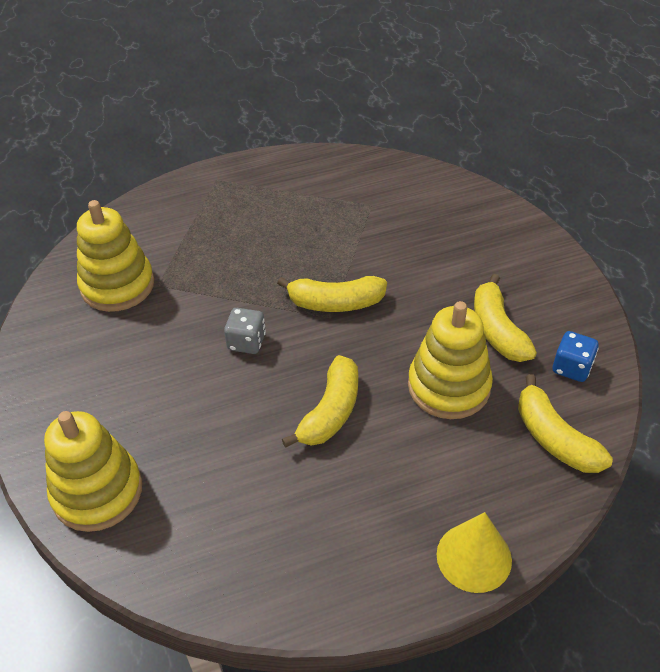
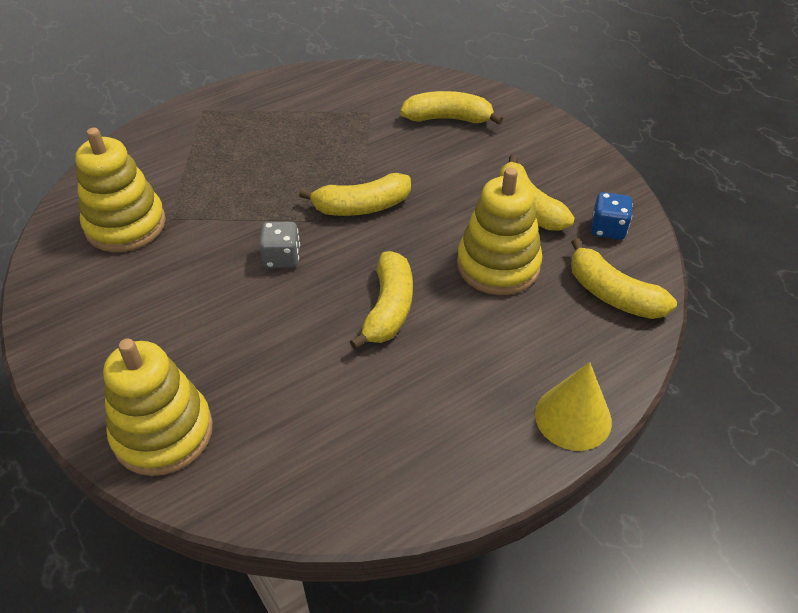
camera: 15 degrees left, 0 degrees up
none -> yellow banana [400,91,503,125]

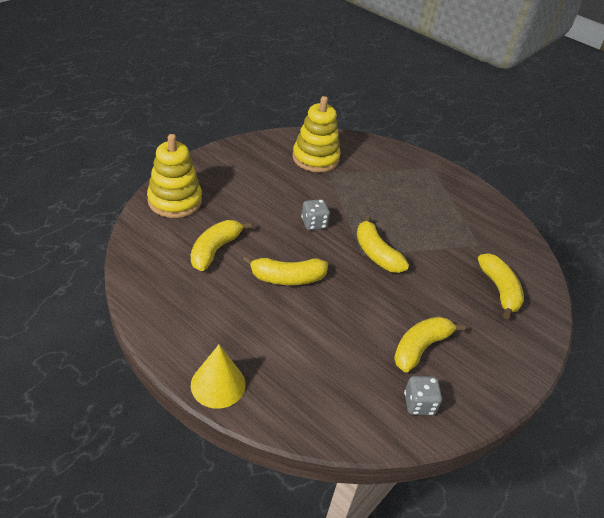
camera: 70 degrees right, 5 degrees down
yellow stacking toy [457,167,543,295] -> none
yellow banana [571,238,677,319] -> yellow banana moved to [191,220,251,271]
blue dice [591,192,633,240] -> grey dice [404,376,442,415]

